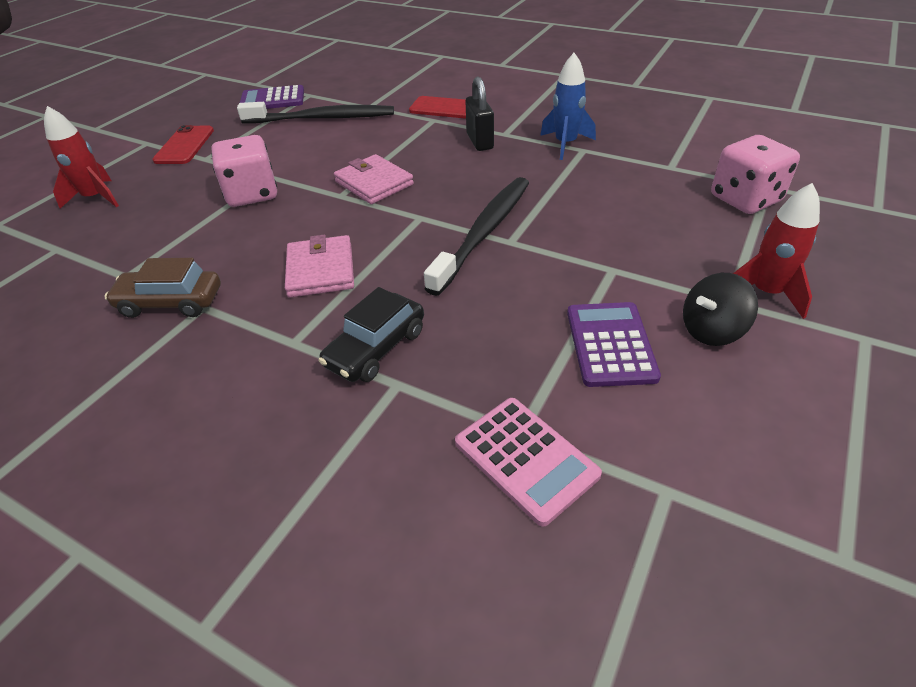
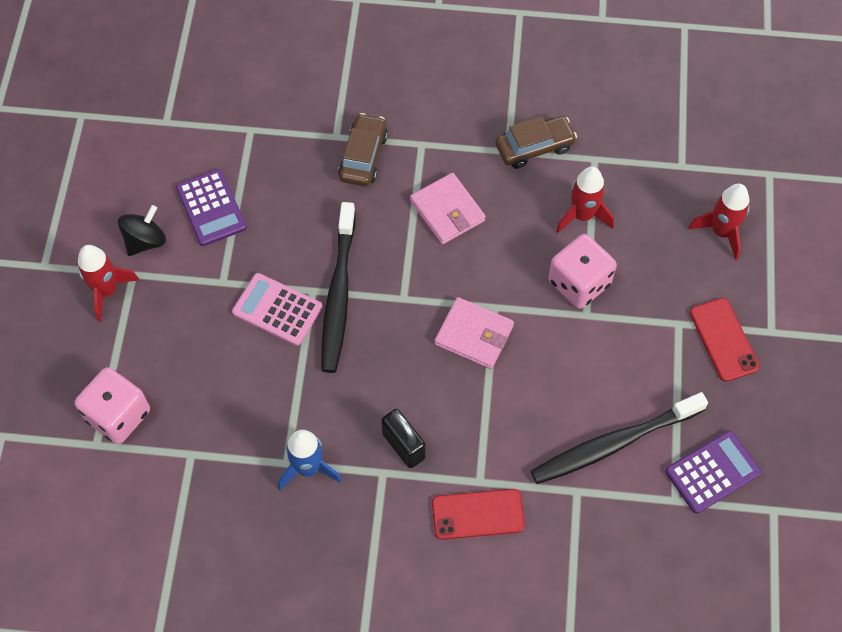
camera: 155 degrees right, 20 degrees up
black car [318,287,424,382] -> brown car [338,113,388,187]
pink calculator [455,398,602,527] -> pink calculator moved to [232,273,323,346]
none -> red rocket [556,166,614,233]

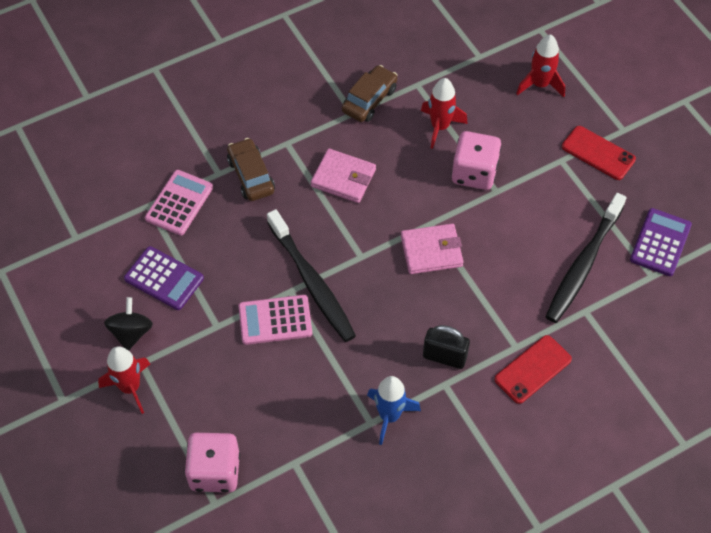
camera: 35 degrees left, 5 degrees down
none -> pink calculator [145,170,213,236]

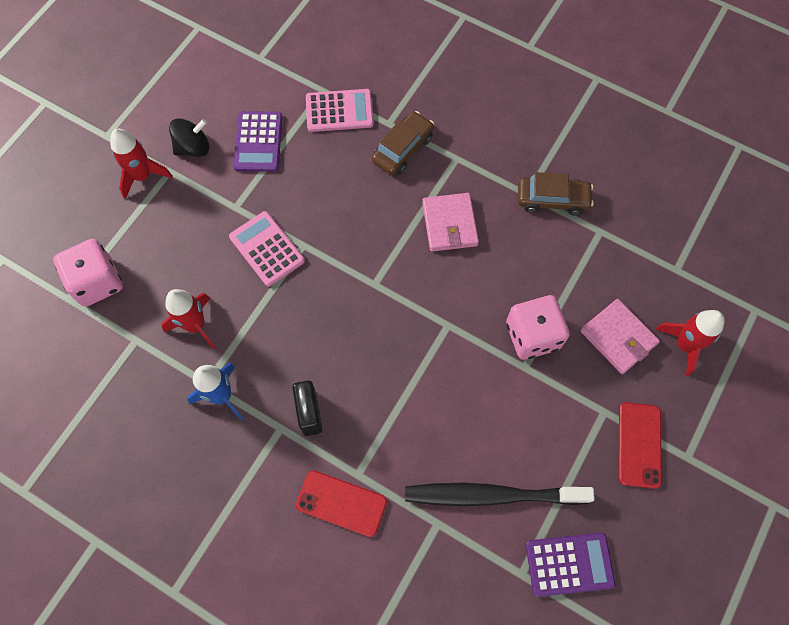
camera: 60 degrees right, 10 degrees up
black toothbrush [267,209,356,342] -> none
pink wallet [401,224,464,274] -> pink wallet moved to [581,299,660,374]
red rocket [421,78,468,149] -> red rocket moved to [161,289,216,350]

